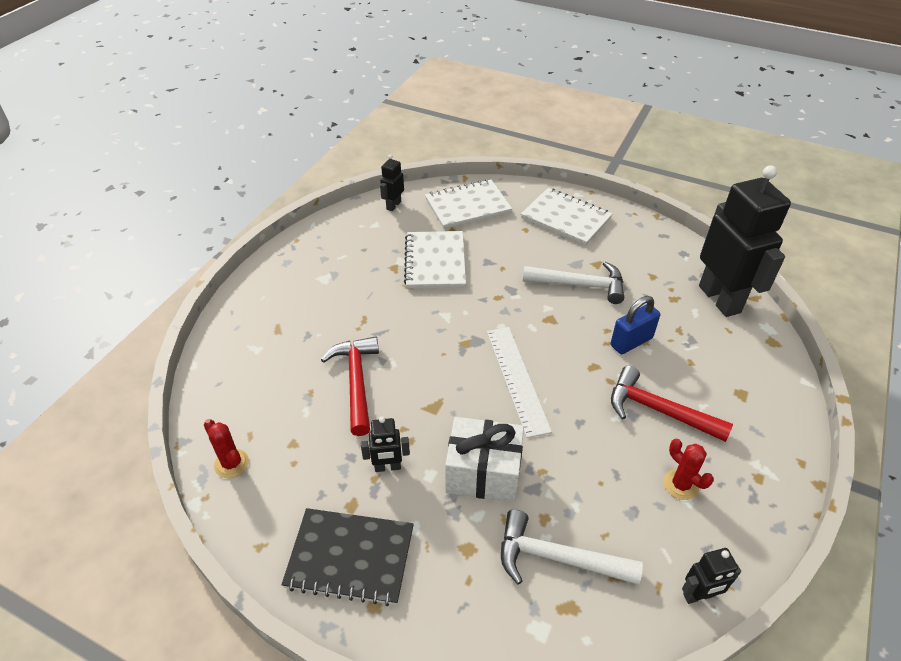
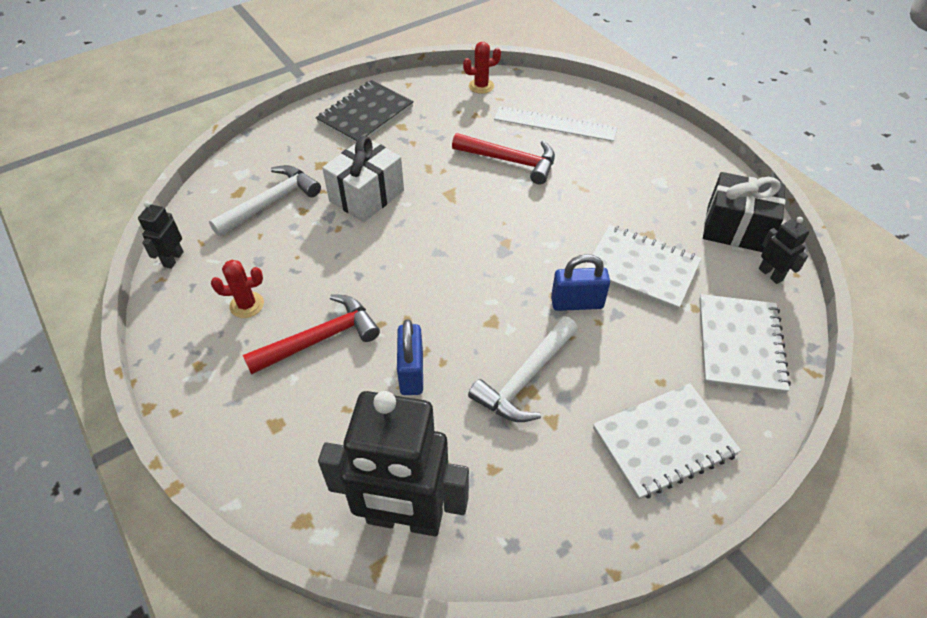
camera: 120 degrees right, 5 degrees up
black robot [361,416,410,472] -> none
white ruler [487,327,552,438] -> white ruler moved to [494,106,617,142]
none -> blue padlock [551,254,610,311]
none -> black gift [703,172,785,252]

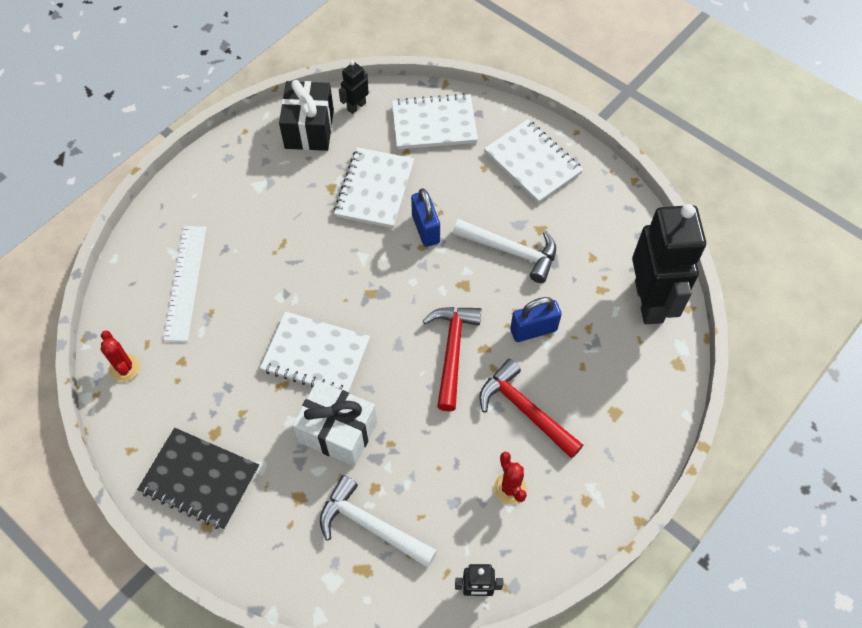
camera: 105 degrees left, 10 degrees up
red hammer [452,133,555,185] -> red hammer moved to [423,307,482,411]
none -> white notebook [260,312,370,392]

